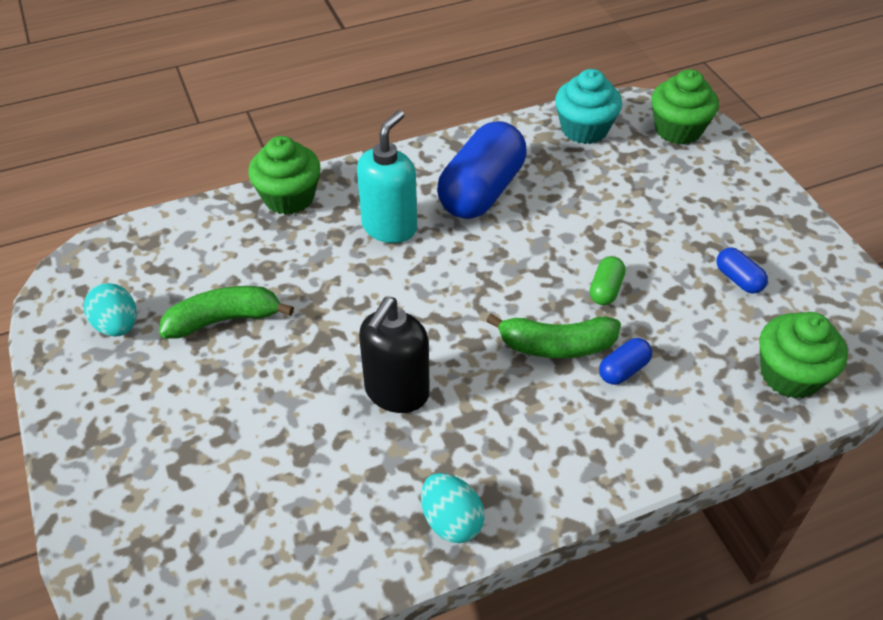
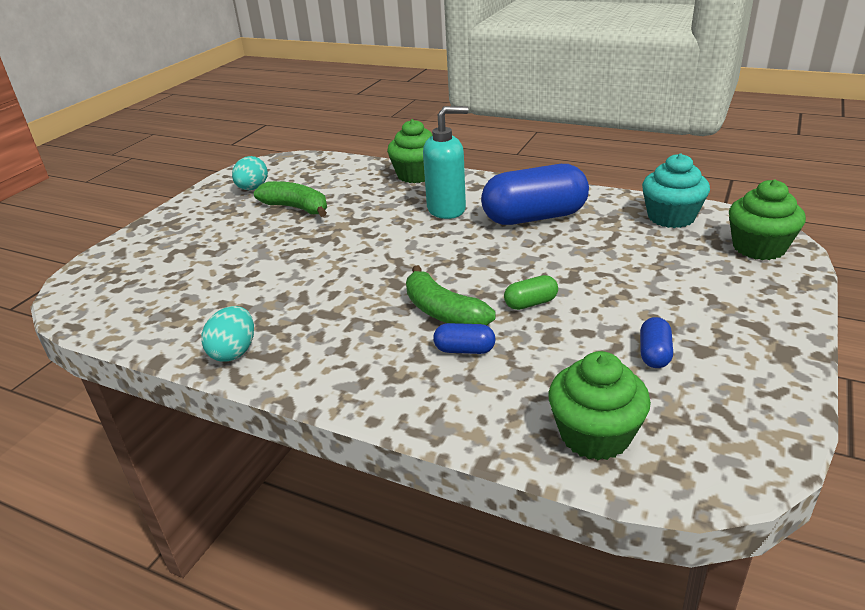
camera: 50 degrees right, 15 degrees down
black soap dispenser [359,297,430,413] -> none

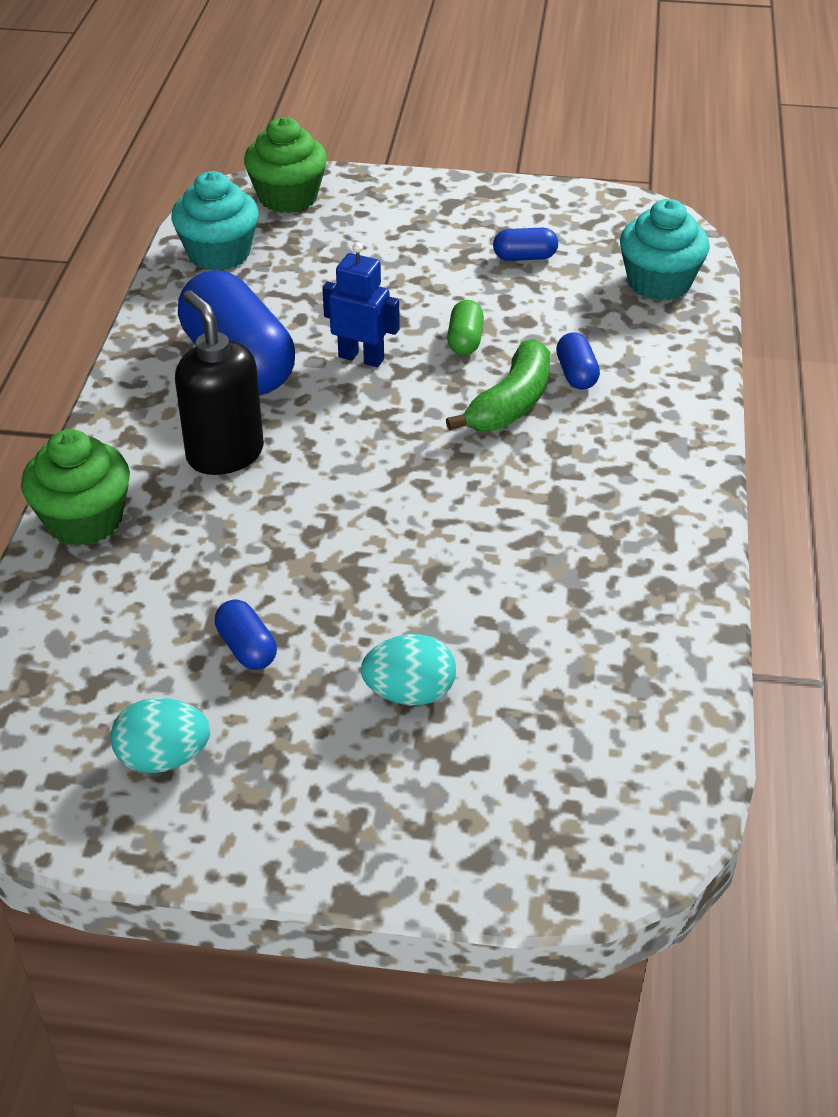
camera: 110 degrees left, 10 degrees up
turquoise egg [201,306,254,362] -> turquoise egg moved to [361,634,456,705]
green banana [254,181,327,217] -> blue capsule [215,599,277,670]
turquoise soap dispenser [423,106,468,219] -> black soap dispenser [175,290,264,475]
green capsule [504,275,558,310] -> green capsule turned 45 degrees clockwise [447,300,484,355]
green cupcake [548,351,651,460] -> turquoise cupcake [620,199,710,301]
none -> blue robot [322,242,400,367]

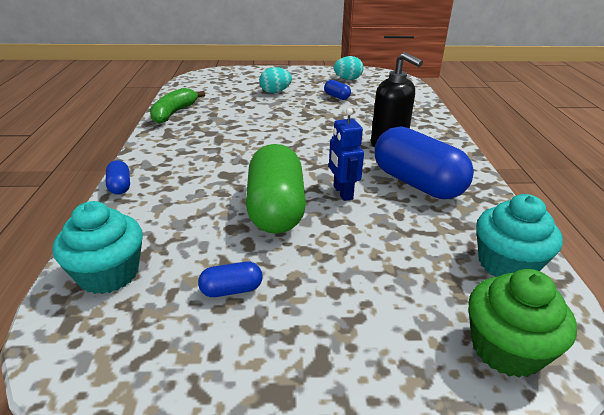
camera: 170 degrees right, 10 degrees down
green cupcake [21,429,130,546] -> none
blue robot [322,242,400,367] -> blue robot turned 60 degrees clockwise [329,108,364,201]
green banana [446,339,550,431] -> green banana moved to [150,88,205,124]
green capsule [447,300,484,355] -> green capsule [246,144,306,234], size x2.31
blue capsule [556,332,600,390] -> blue capsule moved to [106,160,130,195]

